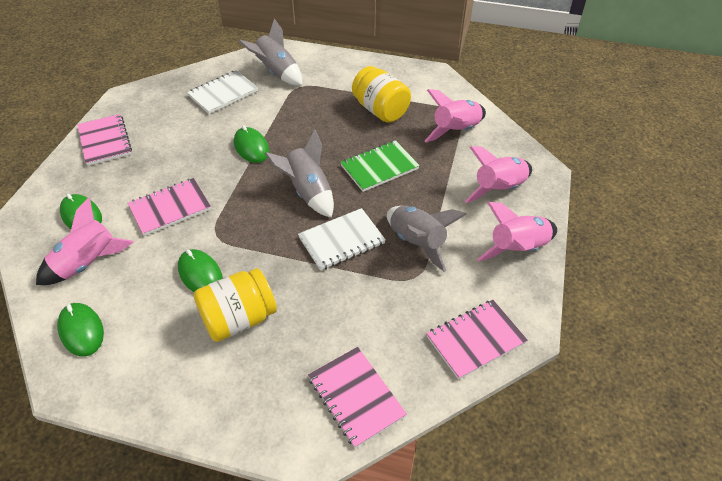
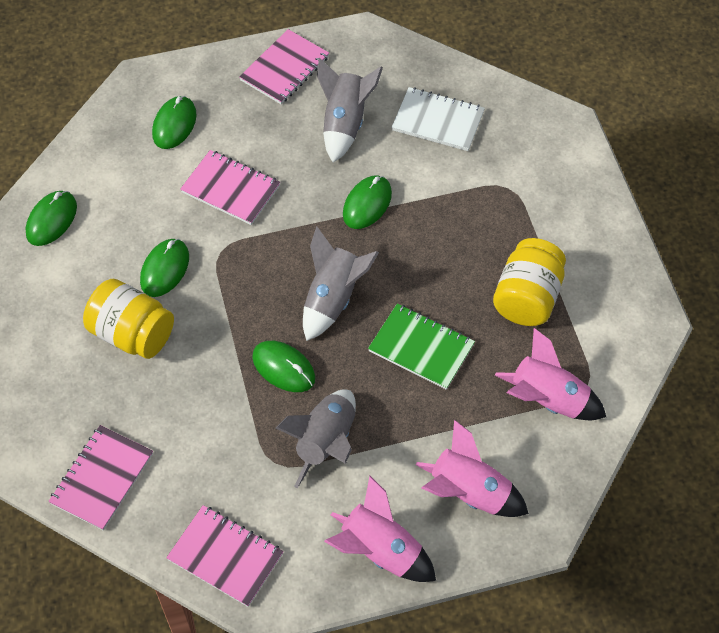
camera: 60 degrees right, 10 degrees up
pink rocket [36,197,134,285] -> none
grey rocket [239,19,302,86] -> grey rocket moved to [317,58,383,163]
white notebook [298,208,386,271] -> green mouse [252,341,315,392]

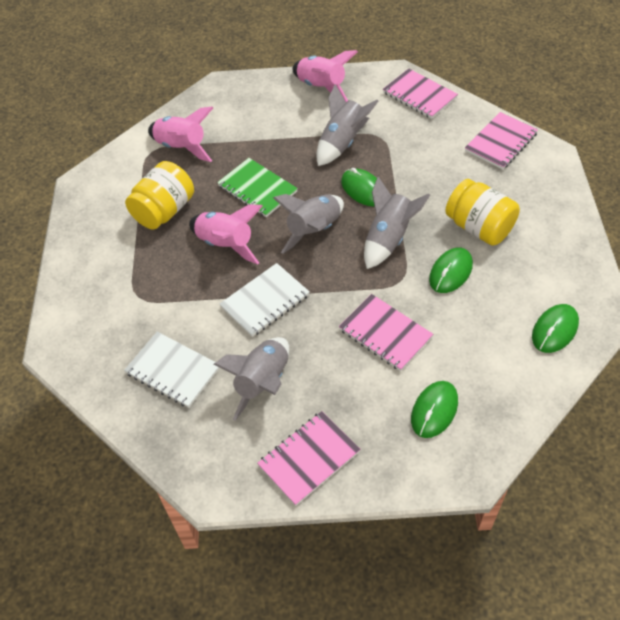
camera: 165 degrees left, 5 degrees down
green mouse [343,175,392,229] -> white notebook [219,263,310,337]
pink rocket [416,420,529,517] -> pink rocket moved to [189,204,263,264]
none -> grey rocket [364,177,430,269]

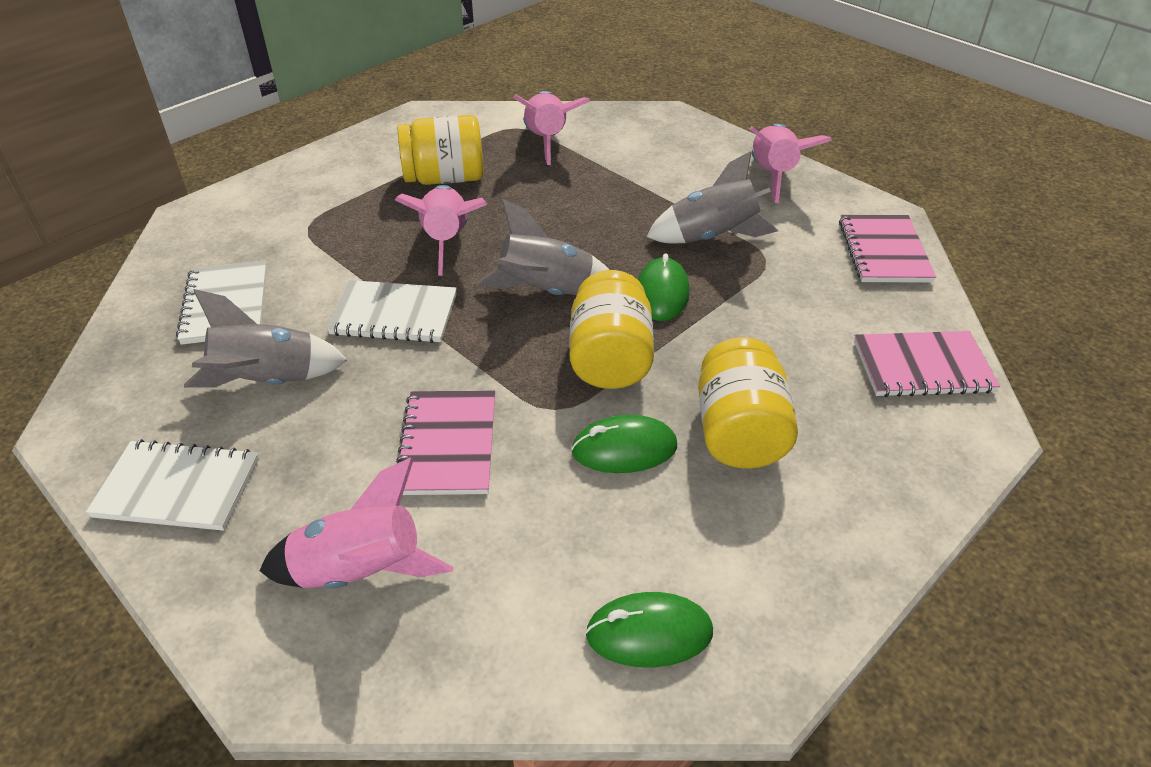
camera: 45 degrees right, 10 degrees down
green notebook [217,158,298,217] -> none
pink notebook [257,411,361,506] -> white notebook [86,439,259,531]
grey rocket [364,177,430,269] -> yellow jar [569,270,654,389]
green mouse [411,381,458,438] -> pink rocket [260,457,453,589]

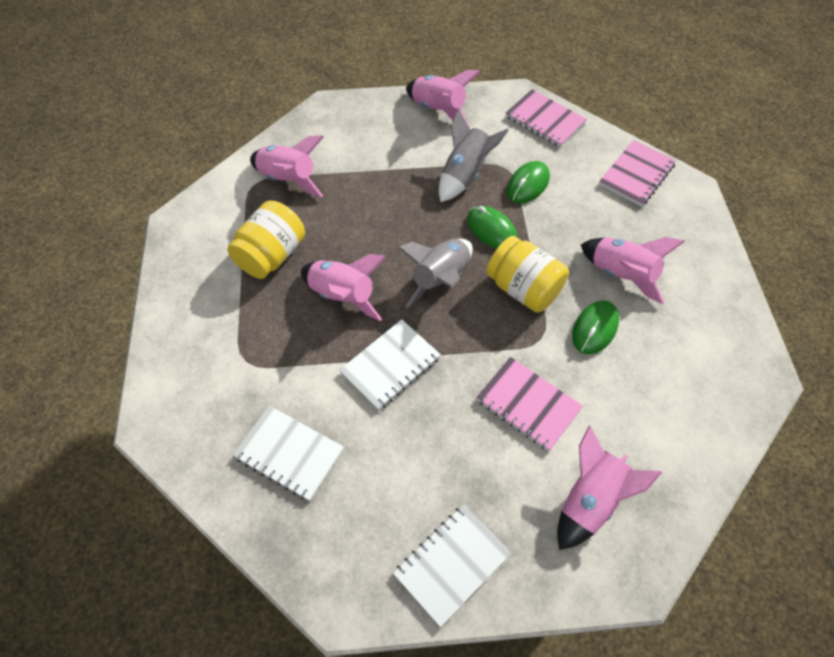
camera: 50 degrees left, 15 degrees up
grey rocket [184,289,347,388] -> none
green mouse [585,592,713,668] -> green mouse moved to [507,161,550,203]
yellow jar [698,337,798,469] -> pink rocket [581,237,685,304]

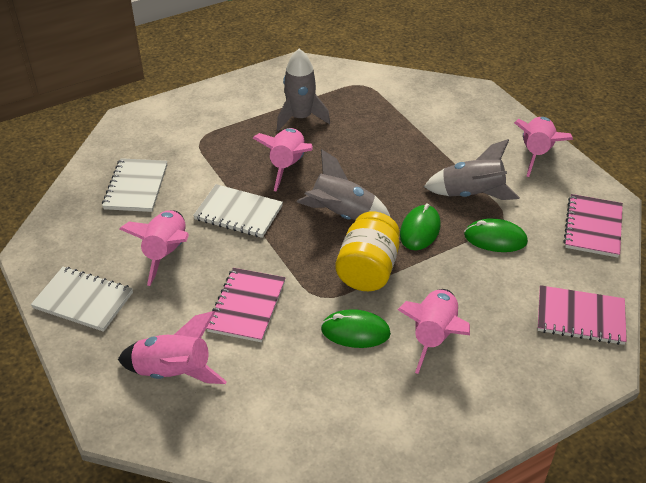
camera: 65 degrees right, 15 degrees down
yellow jar [227,200,305,279] -> grey rocket [277,49,330,131]
pink rocket [250,135,324,197] -> pink rocket moved to [120,210,189,286]

